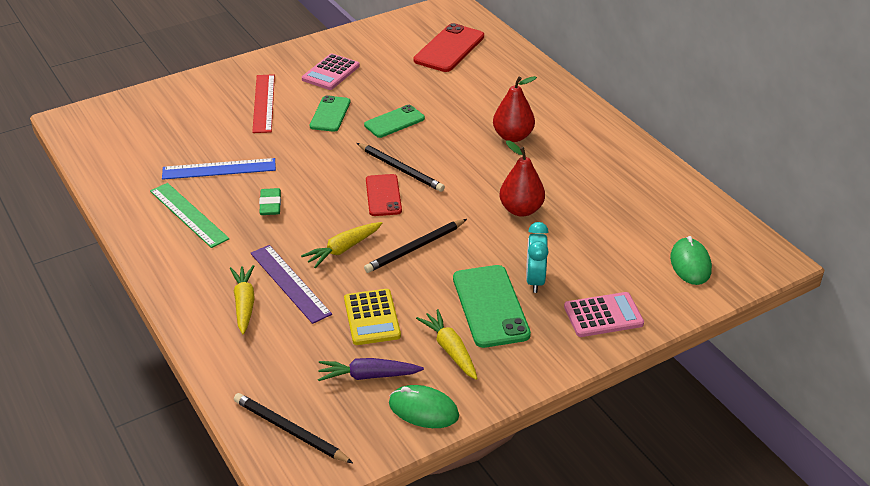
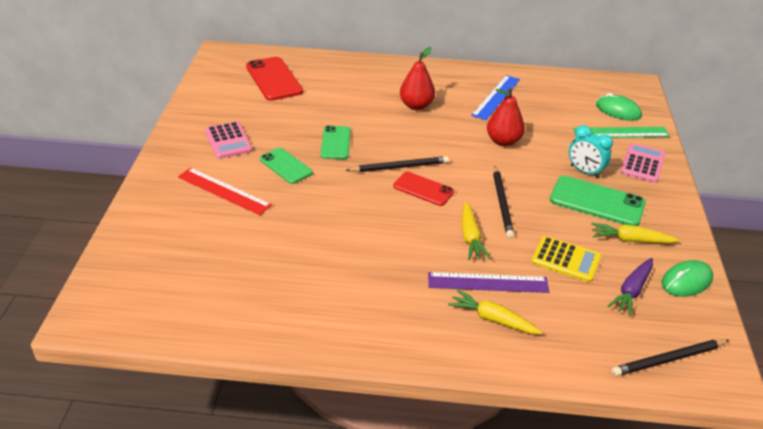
camera: 55 degrees left, 0 degrees up
green ruler [150,183,229,248] -> green ruler moved to [573,127,670,138]
blue ruler [162,158,276,180] -> blue ruler moved to [471,75,520,120]
green eraser [259,188,281,215] -> none

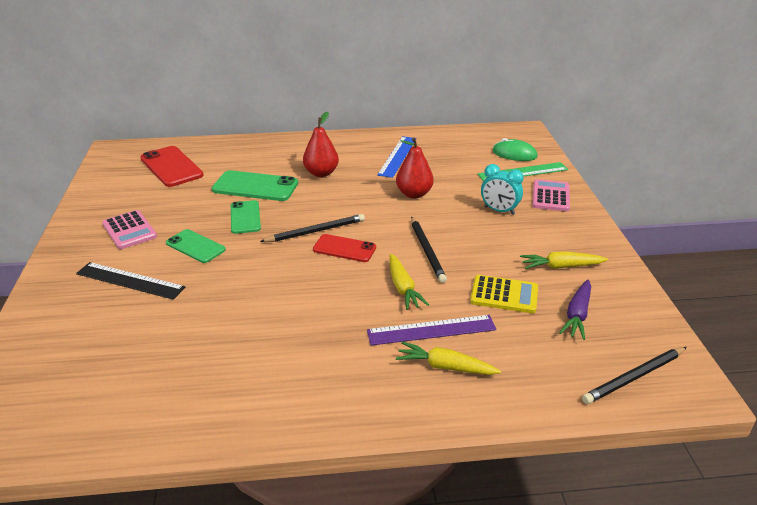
camera: 10 degrees left, 5 degrees down
red ruler [178,168,272,215] -> black ruler [76,262,186,300]
green phone [550,176,646,226] -> green phone moved to [212,170,298,201]
green mouse [661,260,713,297] -> none

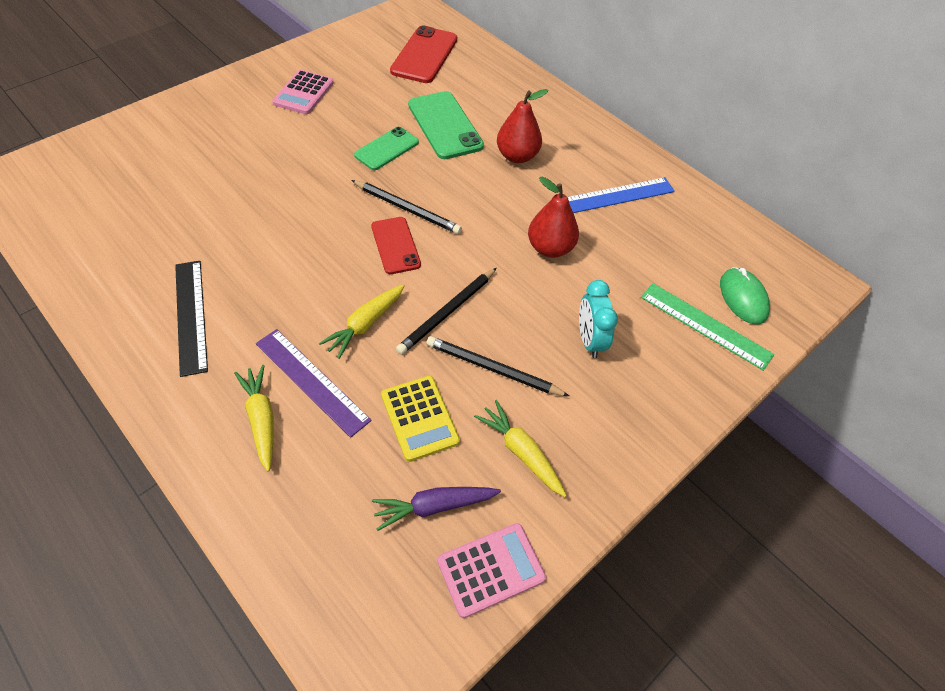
camera: 50 degrees right, 20 degrees up
black ruler [76,262,186,300] -> black ruler moved to [175,261,208,377]
green phone [166,229,226,263] -> none
pink calculator [532,179,570,212] -> pink calculator moved to [437,523,546,618]
black pencil [582,347,687,404] -> black pencil moved to [427,336,569,396]

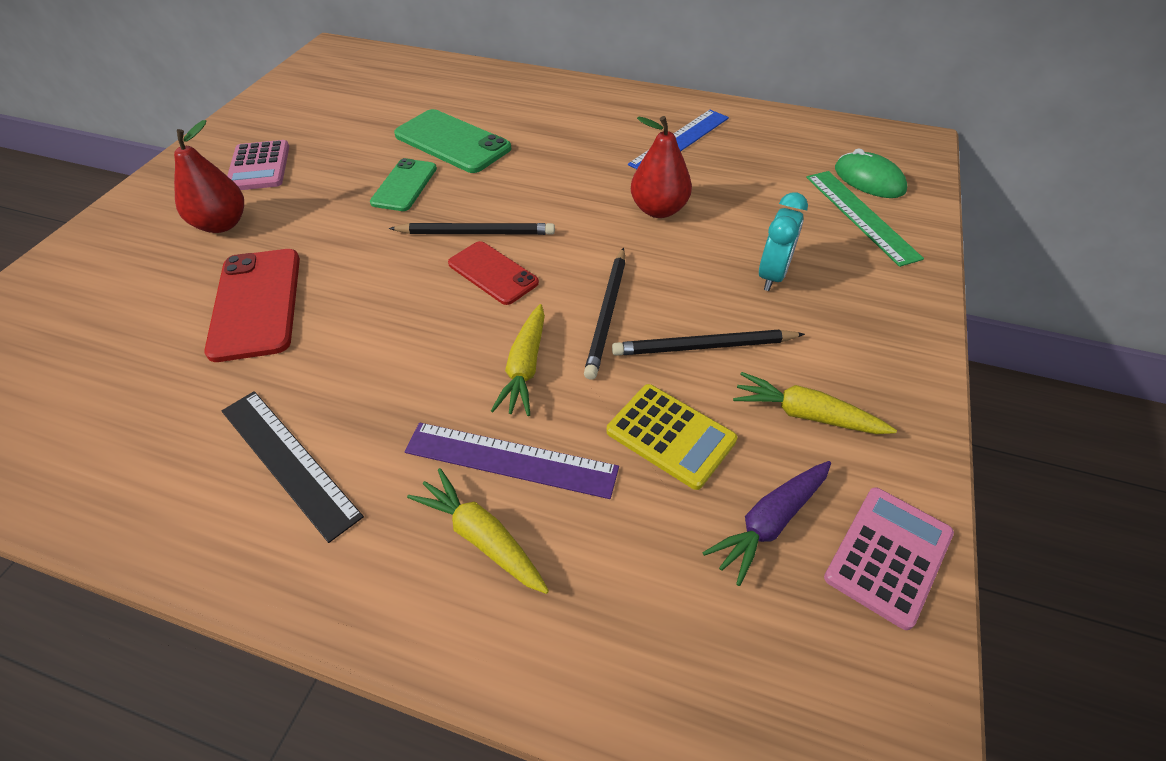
camera: 25 degrees left, 5 degrees down
red phone [390,25,457,83] -> red phone moved to [204,249,300,362]
red pear [497,89,549,163] -> red pear moved to [174,120,244,233]
turquoise clock [579,280,618,358] -> turquoise clock turned 120 degrees counterclockwise [759,192,808,291]
green ruler [641,283,774,371] -> green ruler turned 60 degrees clockwise [806,171,924,267]

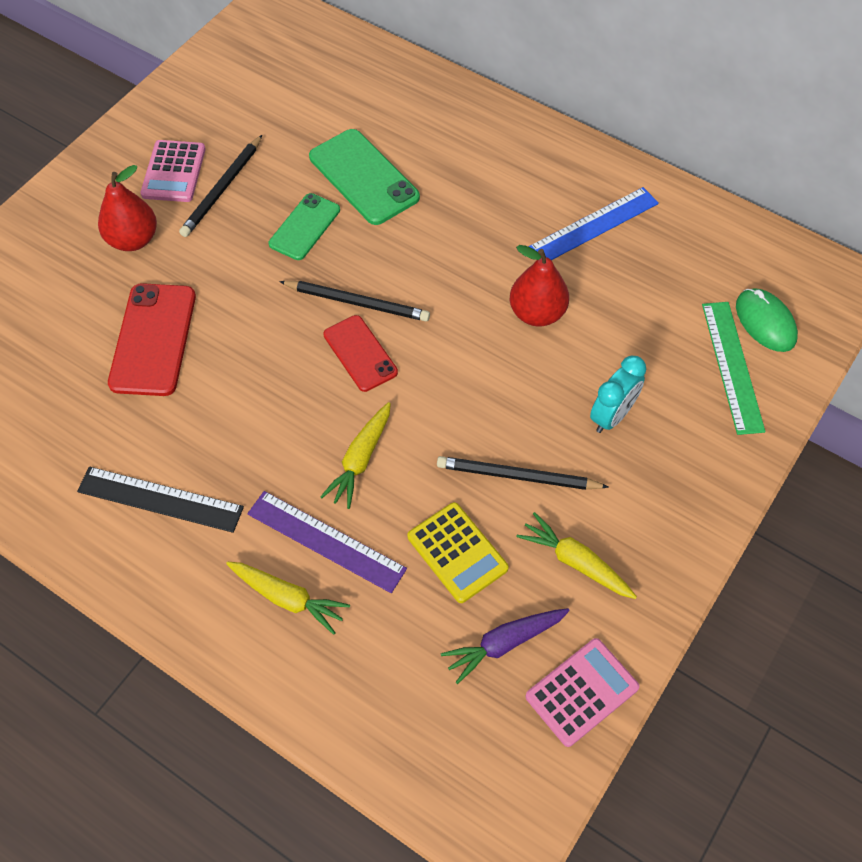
camera: 15 degrees right, 10 degrees up
black ruler [222,391,364,543] -> black ruler turned 45 degrees counterclockwise [77,467,244,533]
yellow carrot [407,468,549,594] -> yellow carrot turned 150 degrees clockwise [226,562,350,635]
black pencil [584,248,625,380] -> black pencil moved to [179,135,262,237]

